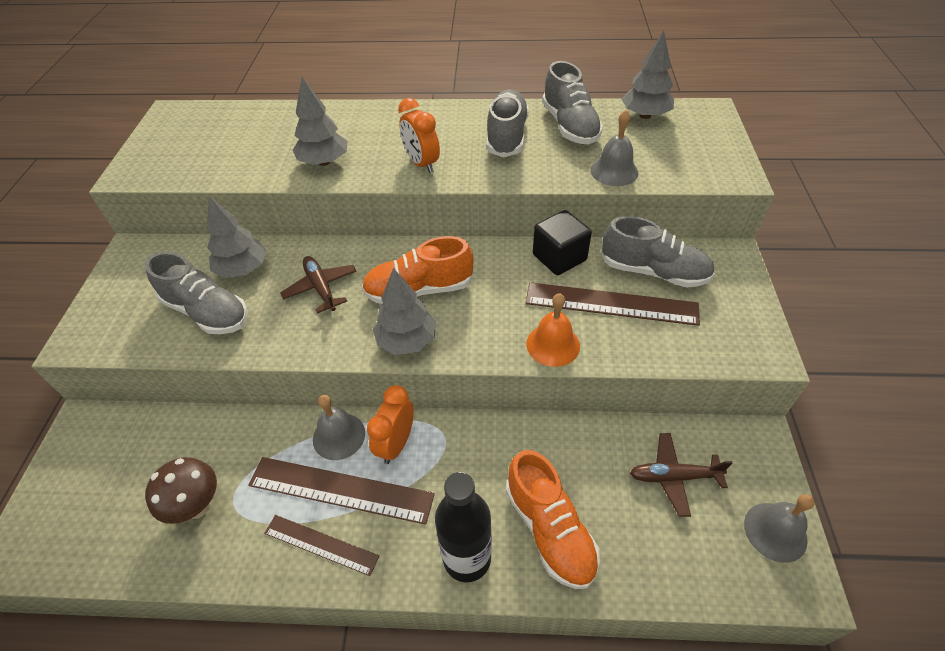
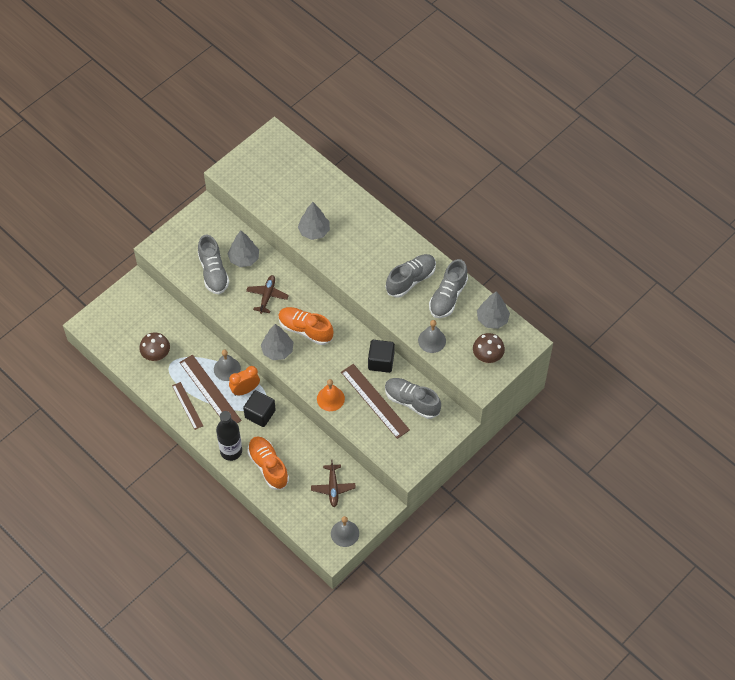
camera: 40 degrees right, 10 degrees up
orange clock [398,98,440,173] -> none
orange shoe [506,450,600,589] -> orange shoe turned 135 degrees clockwise [247,436,289,490]
grey shoe [601,216,715,287] -> grey shoe turned 150 degrees clockwise [385,378,441,419]
brown plane [630,433,732,517] -> brown plane turned 135 degrees counterclockwise [311,459,356,507]
none -> black cube [243,390,276,427]
none -> brown mushroom [473,333,505,364]

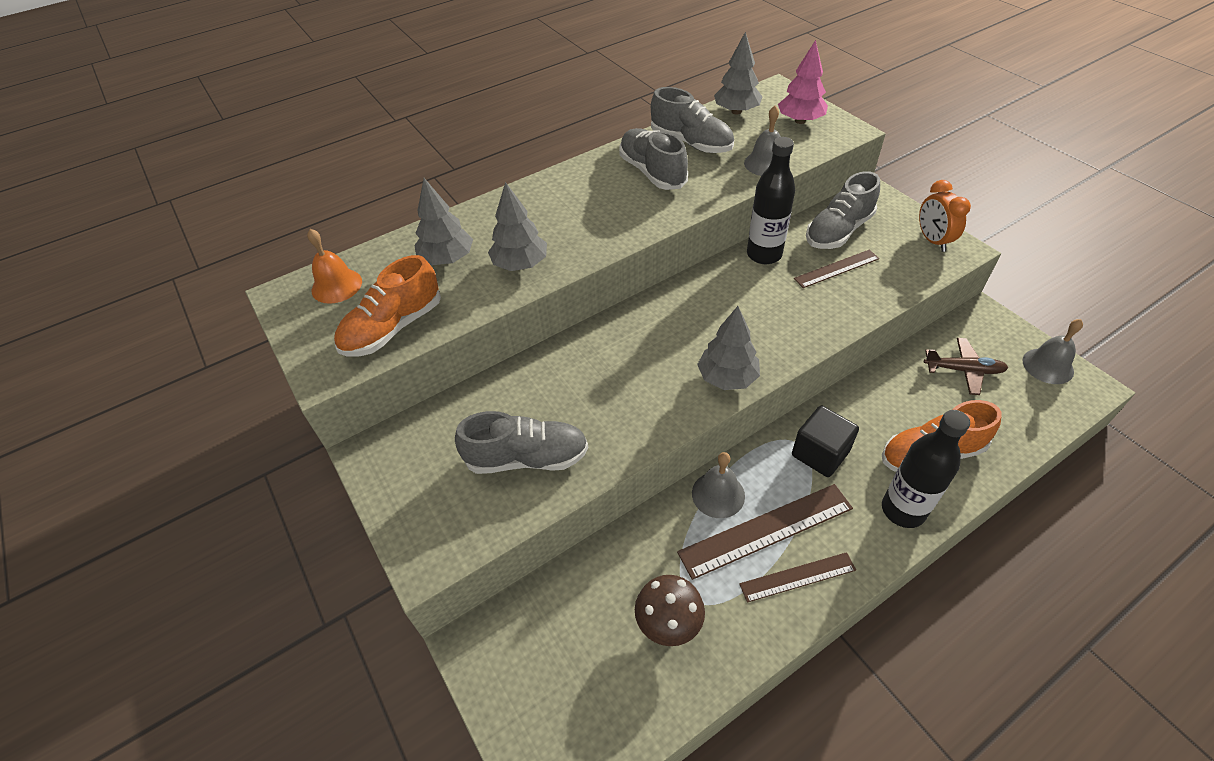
camera: 75 degrees left, 10 degrees down
grey tree [227,230,259,267] -> grey tree moved to [414,178,473,265]
orange clock [229,366,260,396] -> orange clock moved to [919,180,971,252]
brown plane [246,275,289,314] -> none
orange shoe [278,307,334,345] -> orange shoe moved to [334,255,441,356]
orange bell [317,379,345,411] -> orange bell moved to [307,229,362,304]
brown ruler [341,364,410,439] -> brown ruler [794,250,879,288], size x0.61
black cube [368,340,395,373] -> black bottle [747,137,795,264]
brown mushroom [473,333,505,364] -> pink tree [778,40,828,124]

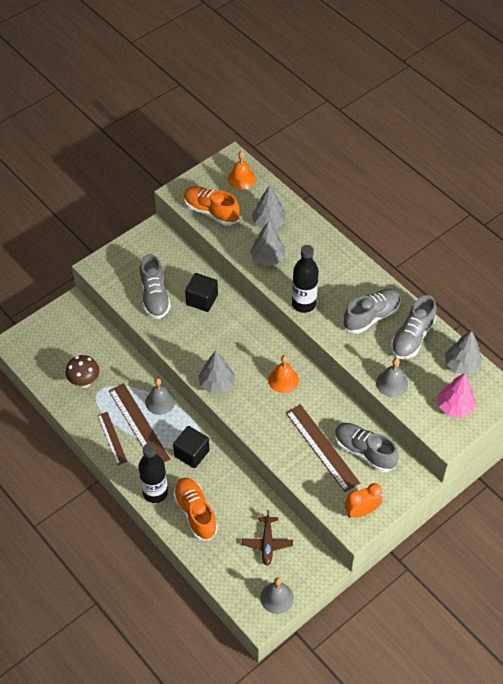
camera: 80 degrees right, 5 degrees up
black bottle [747,137,795,264] -> black bottle moved to [292,245,319,313]
brown ruler [794,250,879,288] -> brown ruler [286,404,360,492], size x1.64
none -> black cube [185,273,218,312]
none -> orange bell [268,355,299,393]

